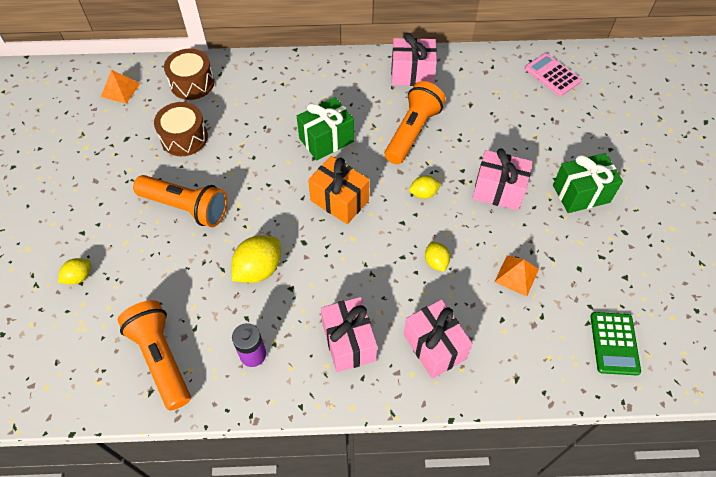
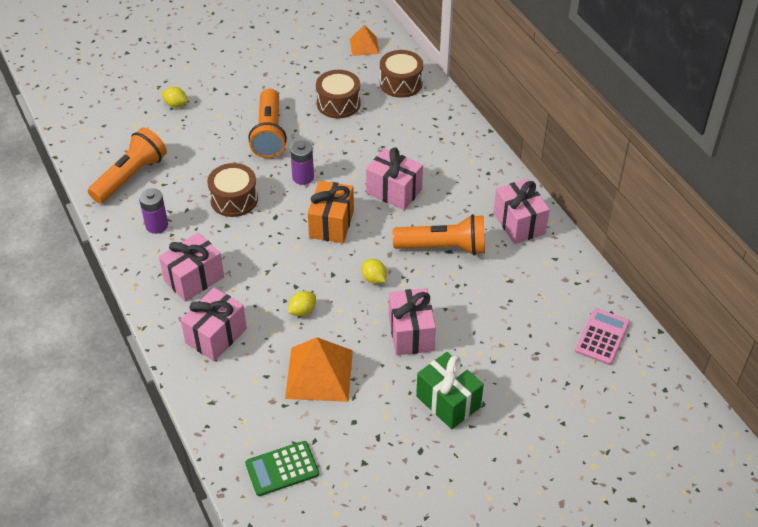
camera: 65 degrees right, 10 degrees down
yellow lemon [232,235,281,283] -> brown drum [207,163,258,217]
green gift [297,97,354,160] -> pink gift [366,147,423,210]
orange pyramid [494,256,539,297] -> orange pyramid [285,337,353,402], size x1.77
none -> purple battery [290,140,314,185]

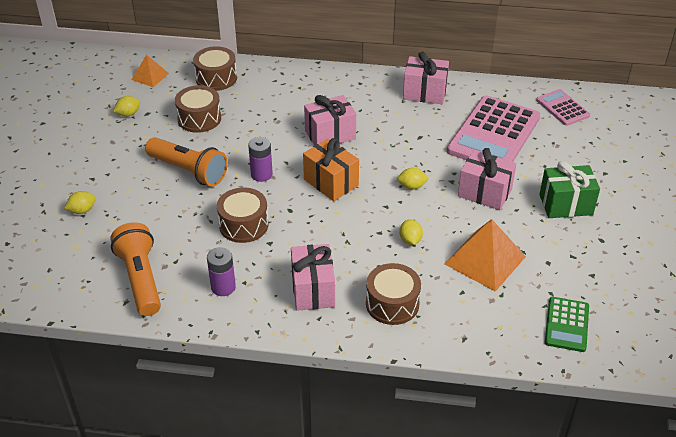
camera: 55 degrees left, 5 degrees down
pink gift [180,288,247,361] -> brown drum [366,263,421,325]
orange flashlight [392,214,485,255] -> none
none -> yellow lemon [113,96,140,117]
none -> pink calculator [447,96,540,162]

